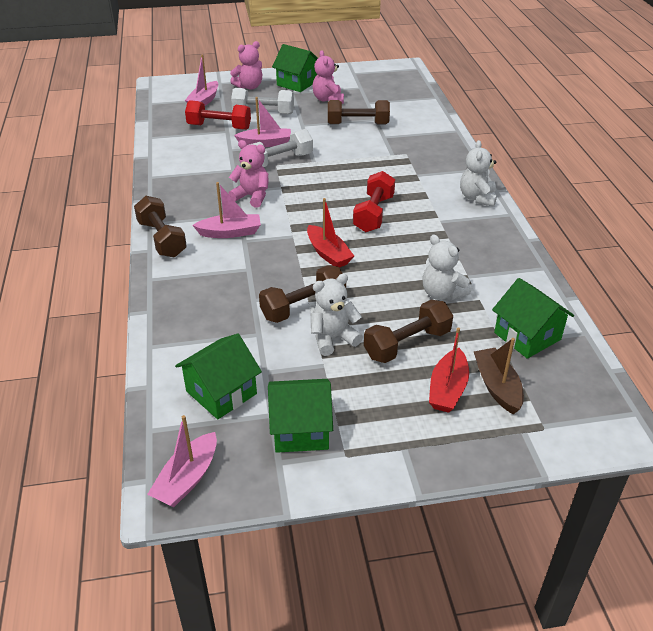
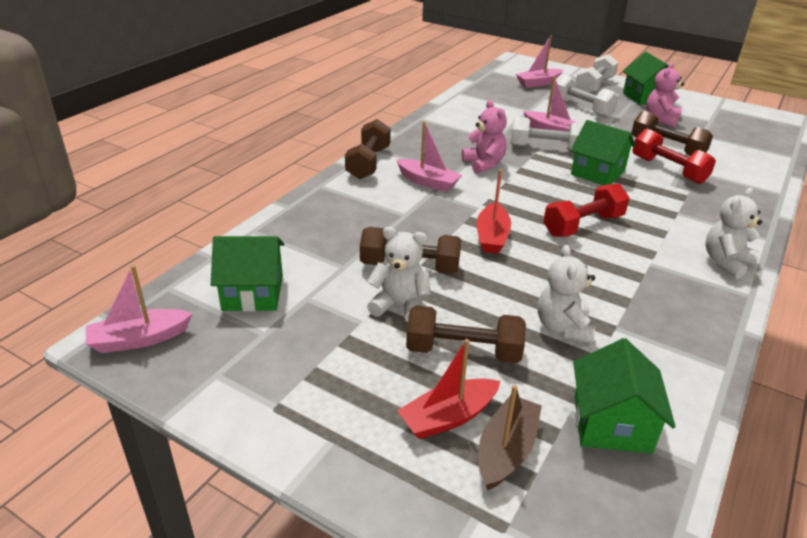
camera: 40 degrees right, 5 degrees down
red dumbbell [185,100,251,130] -> red dumbbell moved to [632,128,716,184]
pink teddy bear [230,41,262,90] -> white dumbbell [576,54,618,93]
green house [268,379,333,453] -> green house moved to [571,120,636,185]

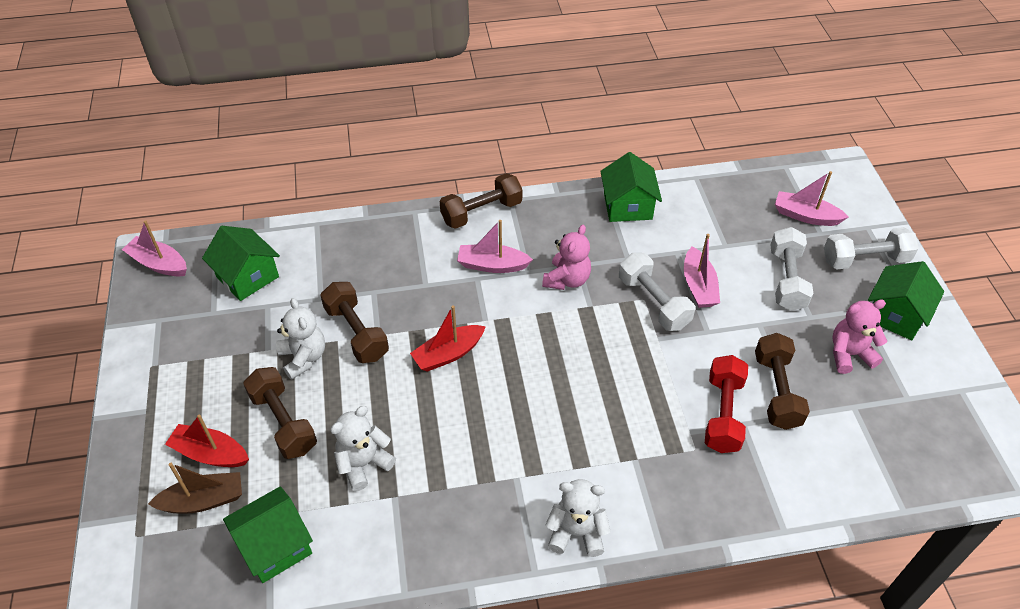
camera: 50 degrees right, 15 degrees up
pink boat [396,121,462,192] -> pink boat turned 105 degrees clockwise [457,220,533,273]
red dumbbell [543,184,629,237] -> none
green house [571,120,636,185] -> green house moved to [600,152,662,222]

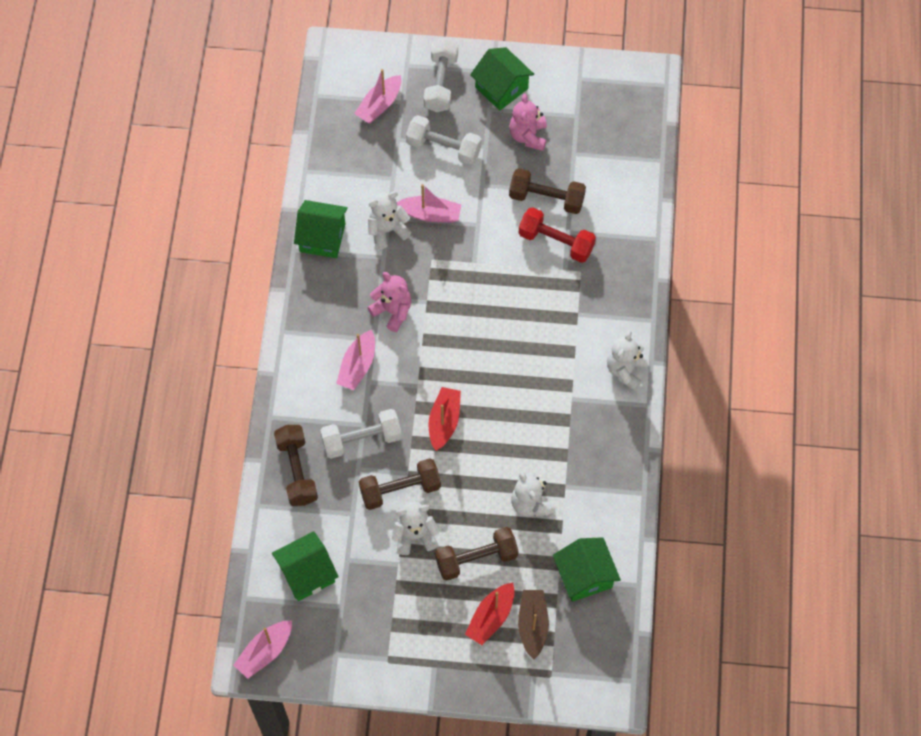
camera: 75 degrees left, 15 degrees up
red boat [410,305,486,372] -> red boat turned 150 degrees counterclockwise [428,387,461,451]
brown dumbbell [440,173,522,229] -> brown dumbbell moved to [274,425,318,506]
white dumbbell [619,253,695,331] -> white dumbbell moved to [320,409,402,459]
none -> white teddy bear [368,191,412,249]

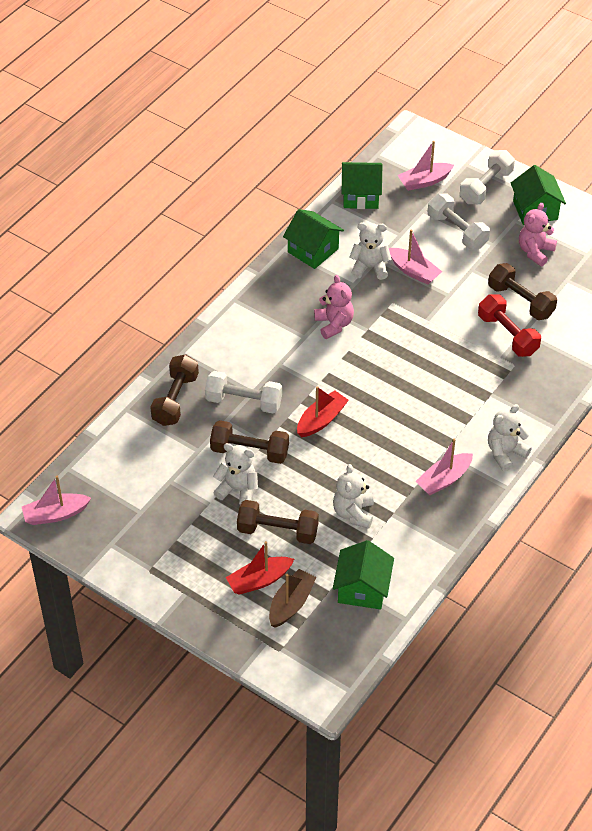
camera: 30 degrees right, 15 degrees down
green house [272,531,338,601] -> green house moved to [341,162,382,209]
pink boat [336,330,375,390] -> pink boat moved to [415,439,473,495]

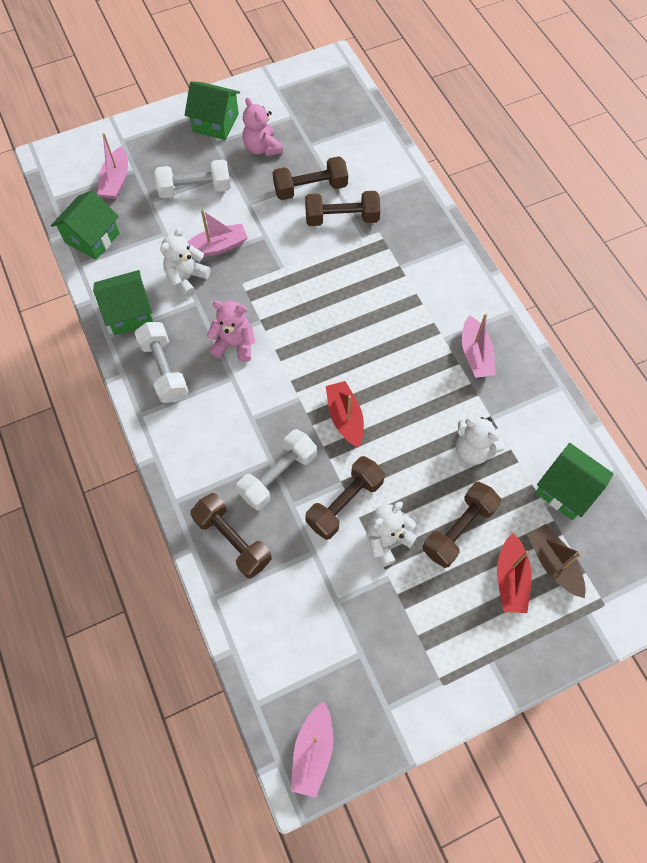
camera: 60 degrees left, 15 degrees up
white dumbbell [460,150,515,204] -> white dumbbell moved to [135,322,189,403]
red dumbbell [478,294,541,357] -> brown dumbbell [305,191,380,226]
white teddy bear [488,404,532,471] -> none

